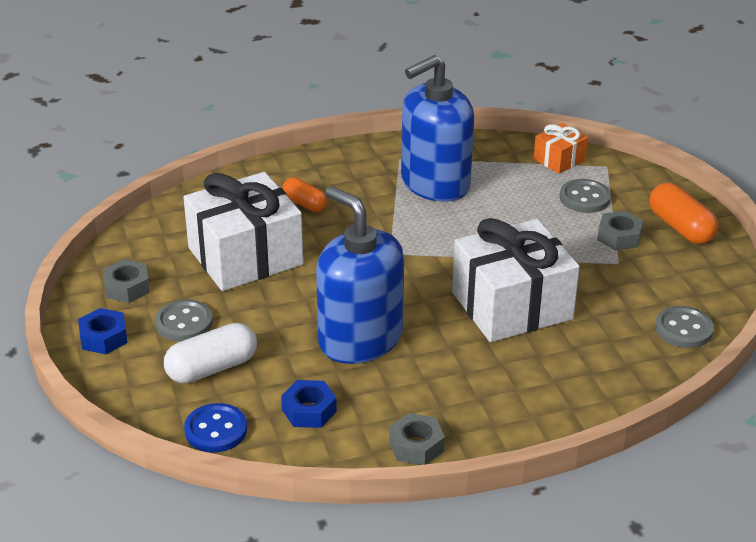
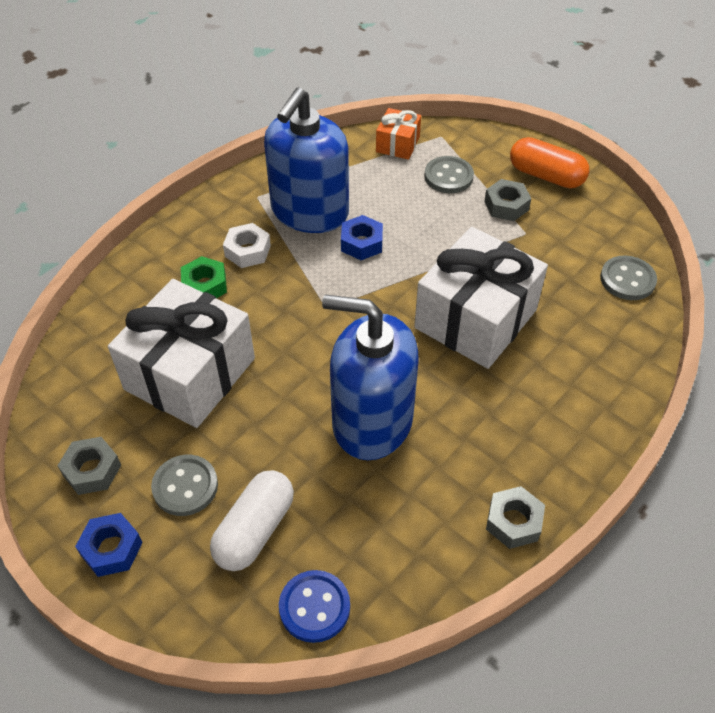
camera: 30 degrees left, 15 degrees up
blue nut [281,380,337,428] -> blue nut moved to [341,215,383,260]
orange capsule [282,177,328,212] -> green nut [181,256,227,298]
none -> white nut [223,223,271,268]

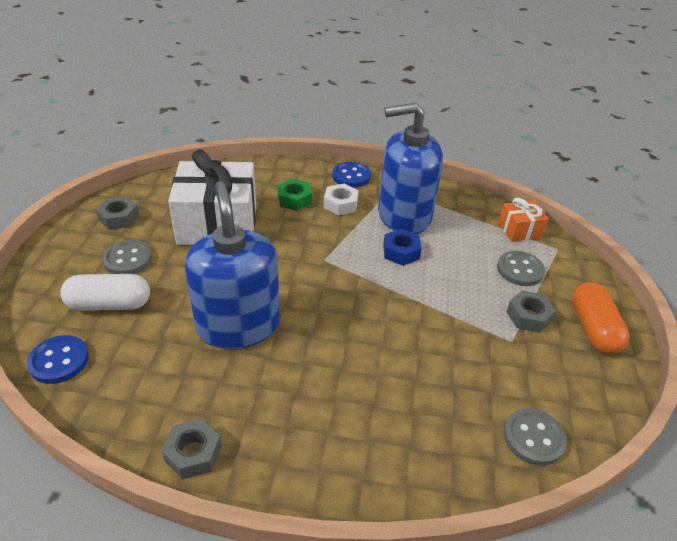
camera: 55 degrees right, 10 degrees down
blue nut [75,513,143,577] -> none
white gift [414,227,548,369] -> none
none -> blue button [332,162,371,187]

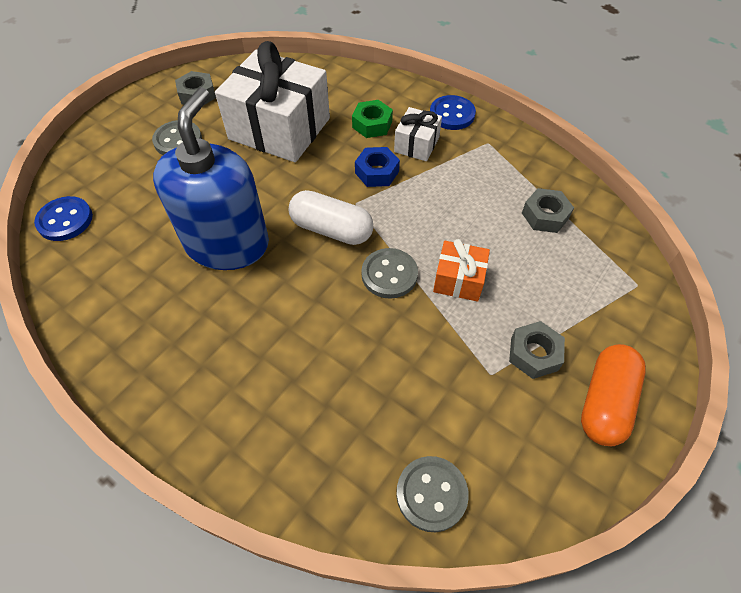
camera: 30 degrees right, 15 degrees up
white capsule [60,274,150,311] -> white capsule moved to [289,190,373,245]
grey nut [161,419,222,480] -> grey nut moved to [522,188,574,233]
white nut [324,184,359,215] -> white gift [394,107,442,161]
blue soap dispenser [378,103,443,234] -> none
blue nut [383,229,422,266] -> blue nut moved to [355,147,400,187]
grey button [497,251,545,286] -> grey button moved to [361,248,418,299]
orange gift [498,198,549,242] -> orange gift moved to [433,239,490,302]

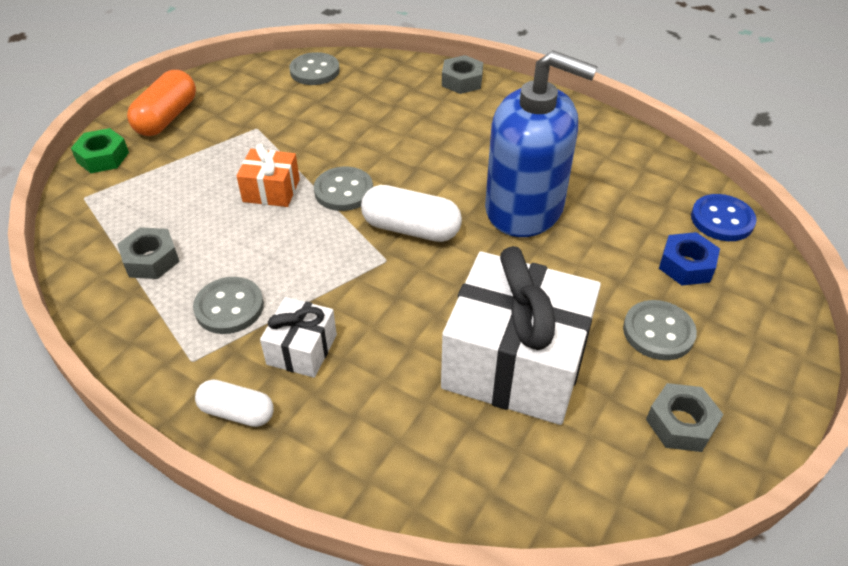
camera: 175 degrees right, 10 degrees down
blue soap dispenser [153,87,269,270] -> blue soap dispenser turned 75 degrees counterclockwise [485,50,598,237]
green nut [352,100,393,138] -> green nut moved to [71,128,129,173]
blue nut [355,147,400,187] -> blue nut moved to [659,232,720,286]
blue button [430,95,476,130] -> white capsule [195,380,274,427]
grey nut [509,321,565,379] -> grey nut moved to [442,55,483,94]
none -> grey button [193,277,264,334]

